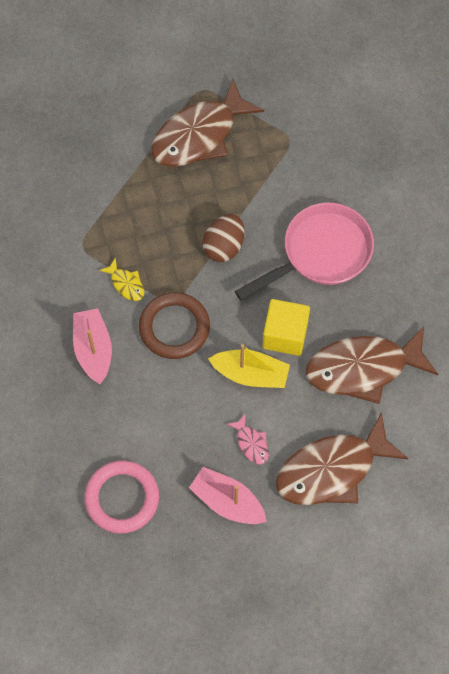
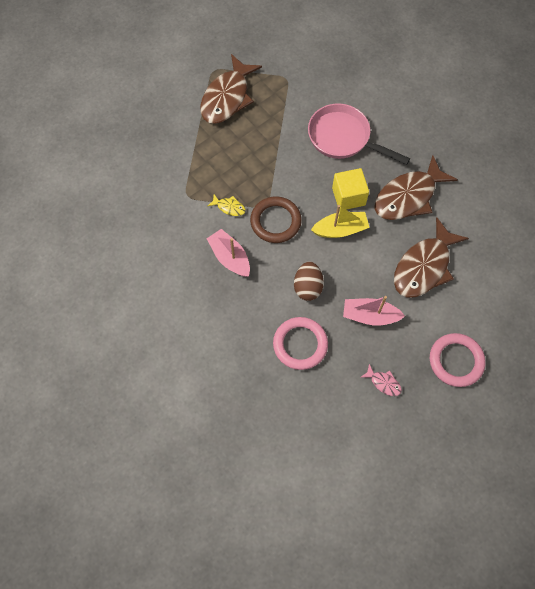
camera: 25 degrees left, 0 degrees up
brown egg [203,214,244,262] -> brown egg moved to [294,262,324,301]
pink fish [227,413,269,465] -> pink fish moved to [361,364,402,396]
pink pan [235,203,374,301] -> pink pan turned 90 degrees counterclockwise [308,103,410,165]
none -> pink ring [430,333,485,387]

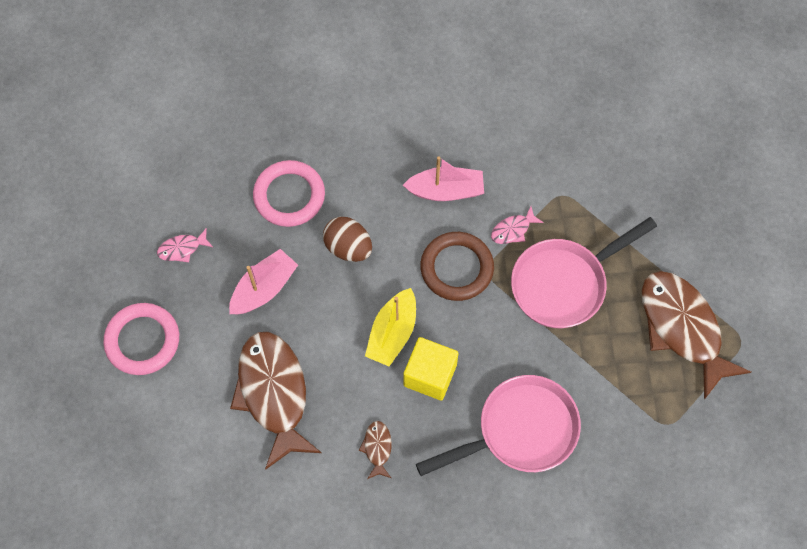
camera: 125 degrees right, 0 degrees up
yellow fish [208,194,246,216] -> pink fish [491,206,544,244]
brown fish [375,155,458,220] -> brown fish [359,421,392,479], size x0.42
none -> pink pan [511,217,657,328]

